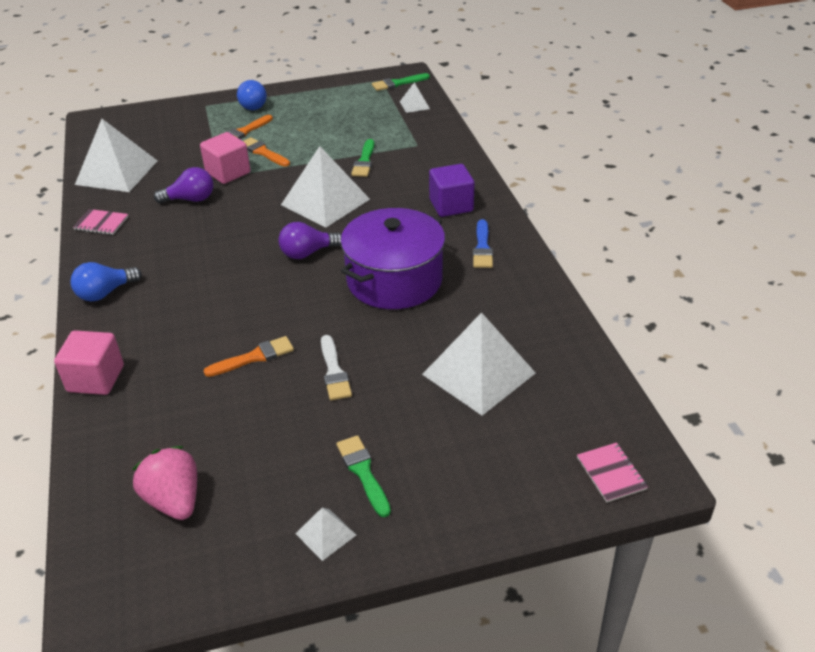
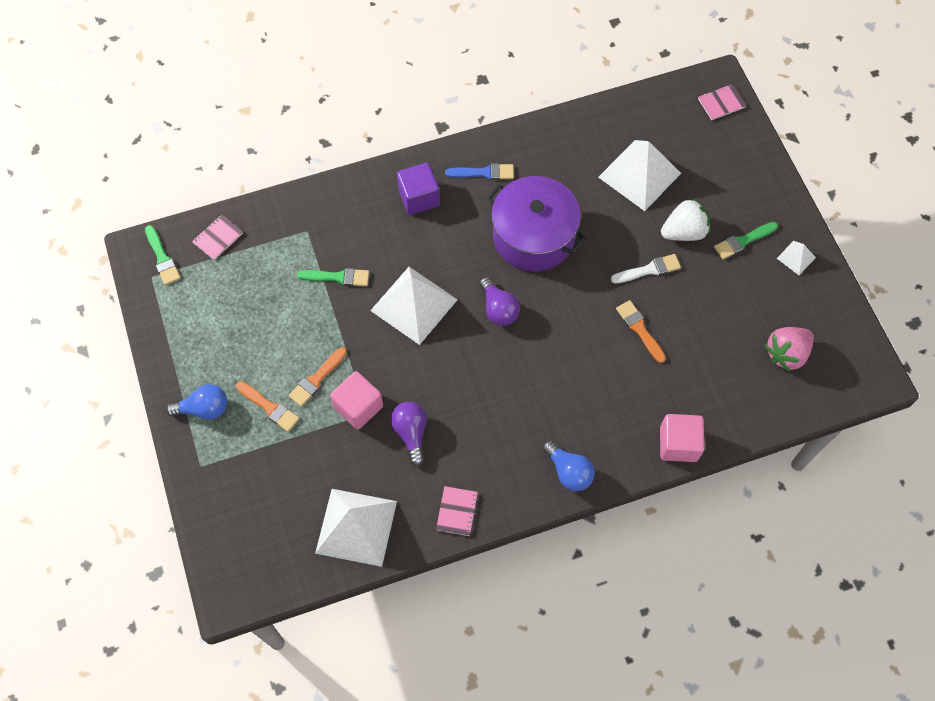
camera: 95 degrees left, 25 degrees up
white pyramid [400,83,430,113] -> pink notebook [192,215,243,260]
none -> white strawberry [661,198,710,241]

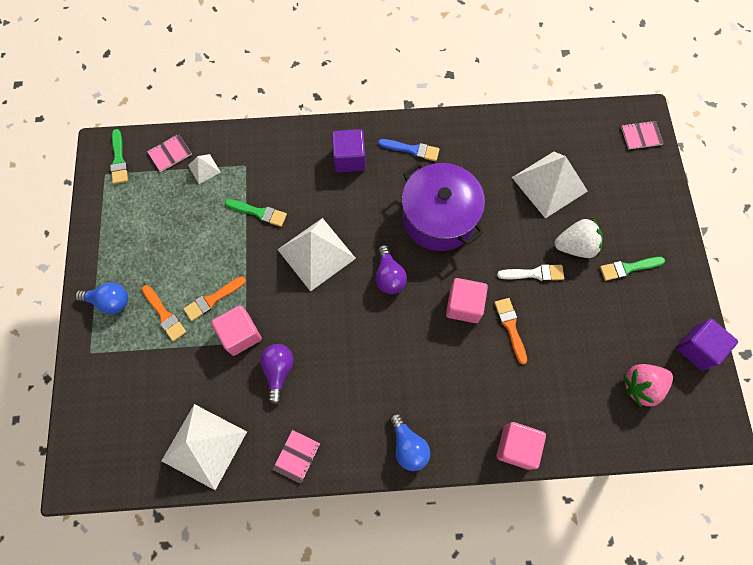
camera: 15 degrees right, 5 degrees up
white pyramid [777,241,816,275] -> white pyramid moved to [188,154,221,184]
none -> pink cube [446,278,488,323]
none -> purple cube [676,318,738,370]

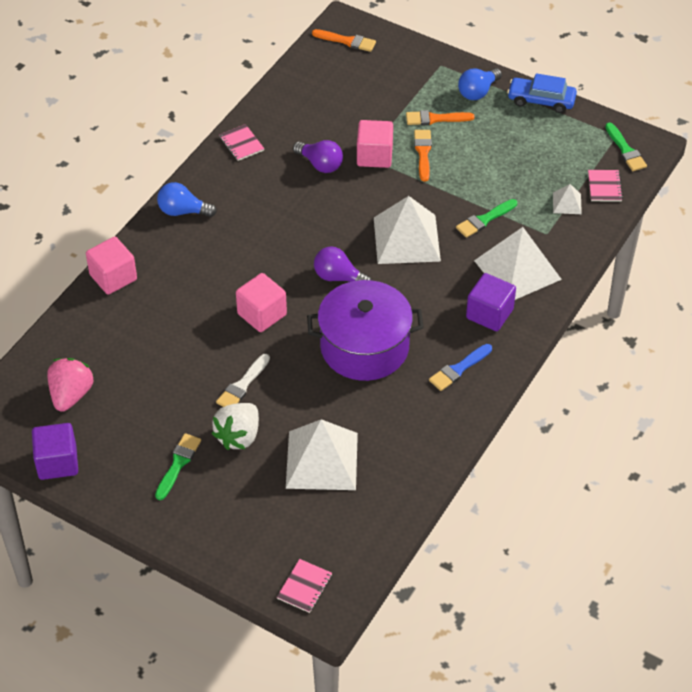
camera: 125 degrees right, 20 degrees down
green brush [110,129,128,184] -> green brush turned 135 degrees counterclockwise [605,122,647,171]
white pyramid [161,404,247,490] -> white pyramid moved to [474,227,562,300]
orange brush [494,298,527,365] -> orange brush moved to [312,29,376,52]
none -> blue car [507,73,577,113]

